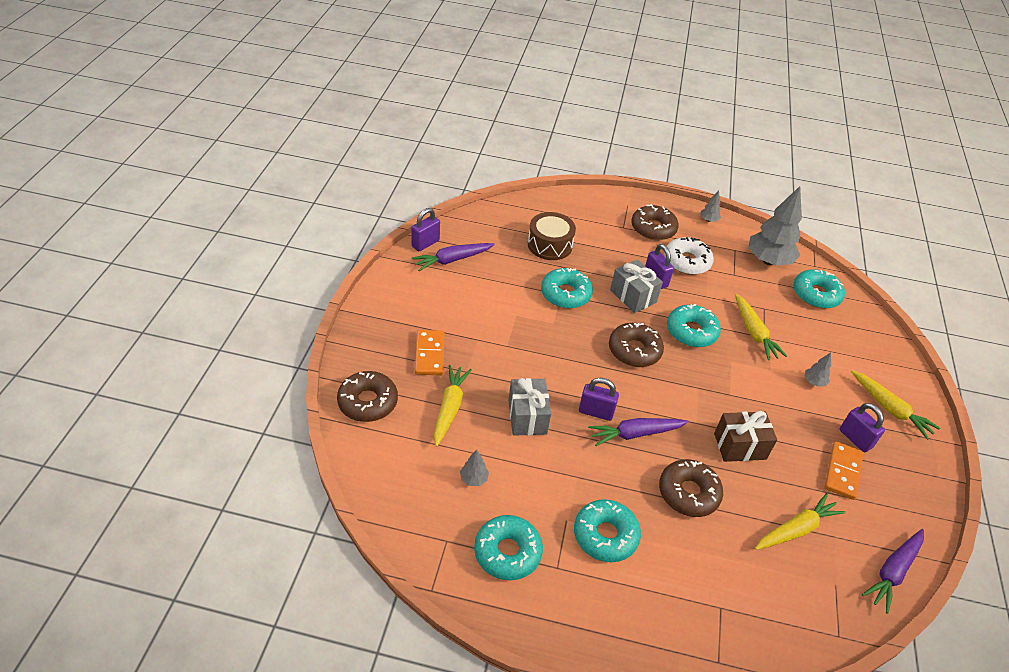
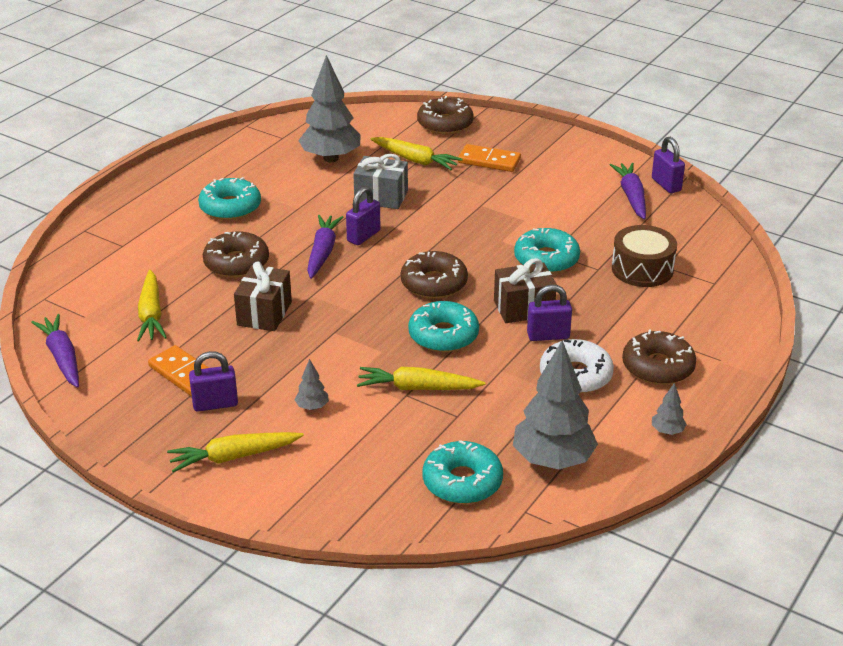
camera: 115 degrees right, 10 degrees down
grey tree [460,449,489,486] -> grey tree [298,55,361,162], size x2.35
turquoise donut [474,515,543,580] -> none
grey gift [610,259,663,313] -> brown gift [494,258,557,323]

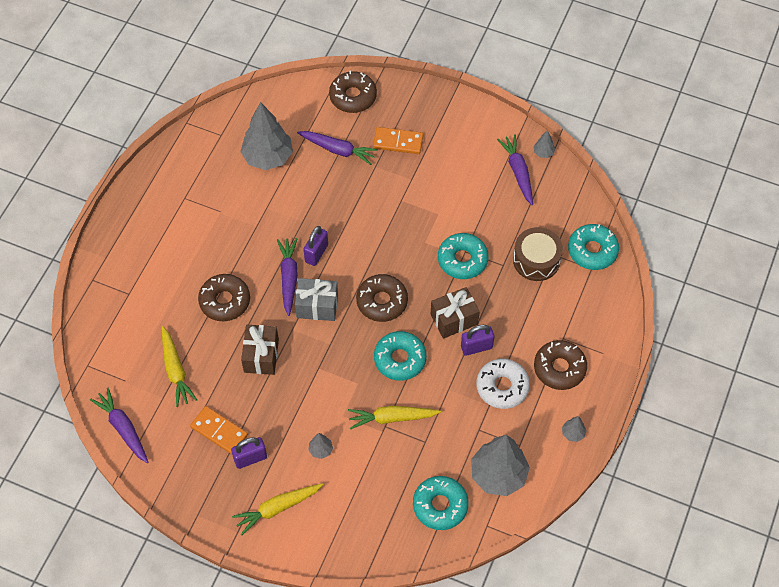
camera: 10 degrees left, 25 degrees up
turquoise donut [198,177,261,220] -> turquoise donut moved to [568,224,619,270]
grey gift [353,154,408,209] -> grey gift moved to [295,278,338,321]
yellow carrot [371,137,462,170] -> purple carrot [297,131,378,165]
purple padlock [652,137,685,193] -> grey tree [533,130,555,158]

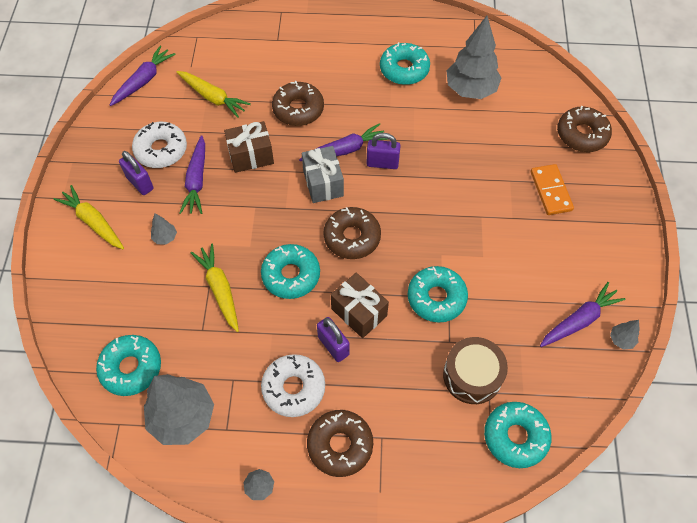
camera: 70 degrees right, 0 degrees up
yellow carrot [162,326,197,407] -> yellow carrot turned 105 degrees counterclockwise [177,71,251,118]
orange domino [190,406,248,454] -> white donut [132,122,187,168]
purple carrot [297,131,378,165] -> purple carrot moved to [179,135,205,214]
none -> turquoise donut [380,42,430,85]

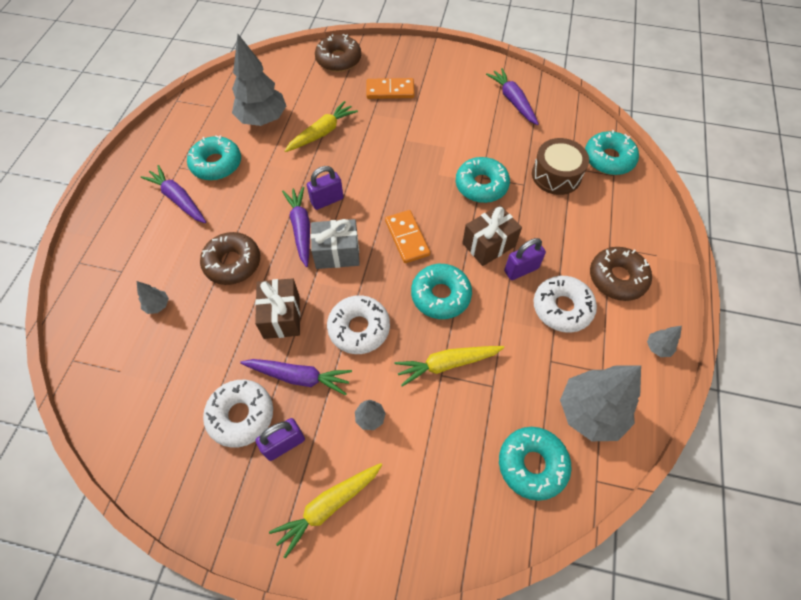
camera: 80 degrees left, 0 degrees up
purple carrot [110,46,176,106] -> purple carrot moved to [141,165,206,223]
yellow carrot [177,71,251,118] -> yellow carrot moved to [285,101,358,152]
brown donut [323,207,381,259] -> orange domino [385,210,430,263]
purple padlock [366,133,401,169] -> purple padlock turned 45 degrees clockwise [307,166,344,210]
grey tree [610,320,640,350] -> grey tree moved to [137,281,169,314]
none -> white donut [327,295,390,354]

